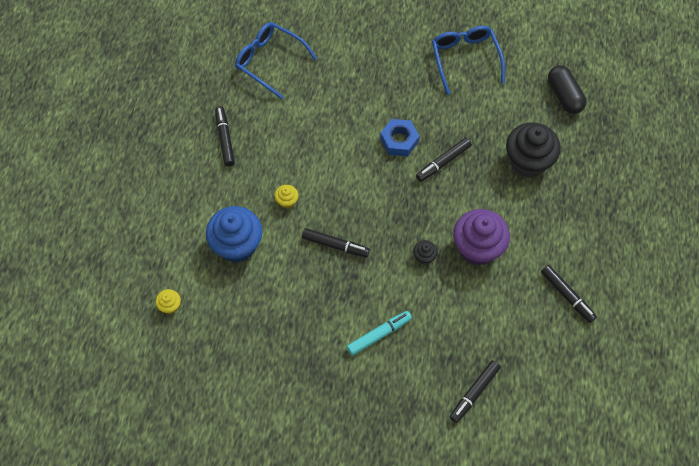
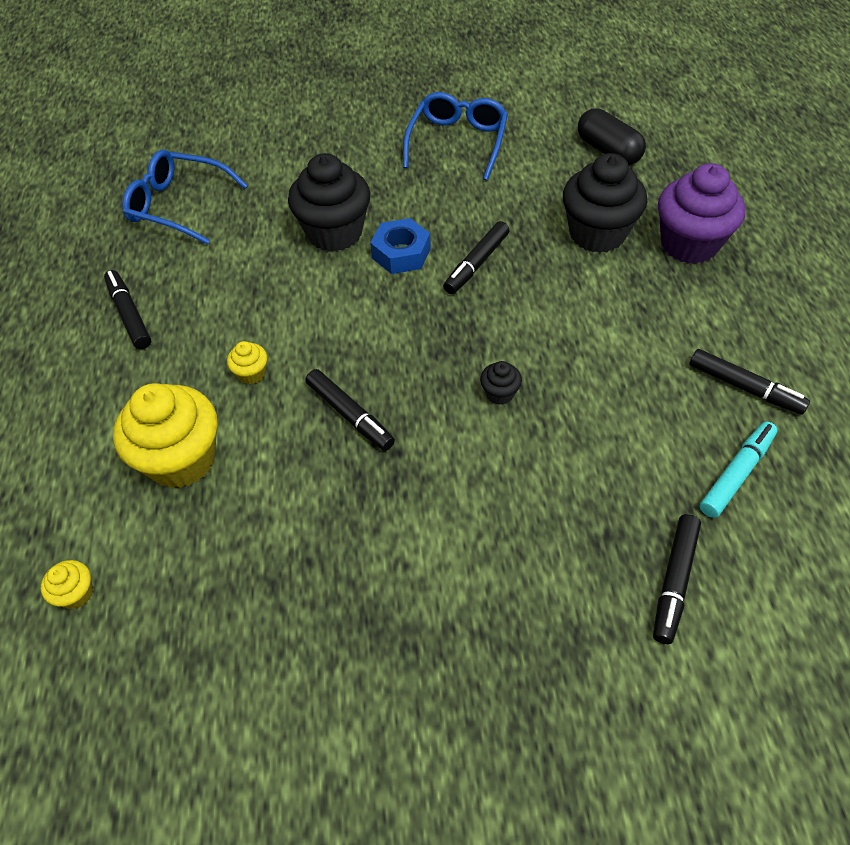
camera: 15 degrees left, 10 degrees down
blue cupcake [206,206,262,262] -> yellow cupcake [113,383,217,488]
black marker [302,228,370,257] -> black marker turned 45 degrees clockwise [306,369,395,451]
turquoise marker [347,311,412,356] -> turquoise marker moved to [700,421,777,518]
blue glasses [432,26,505,95] -> blue glasses turned 45 degrees clockwise [403,92,508,181]
purple cupcake [453,209,510,265] -> purple cupcake moved to [658,163,745,264]
none -> black cupcake [288,153,370,252]

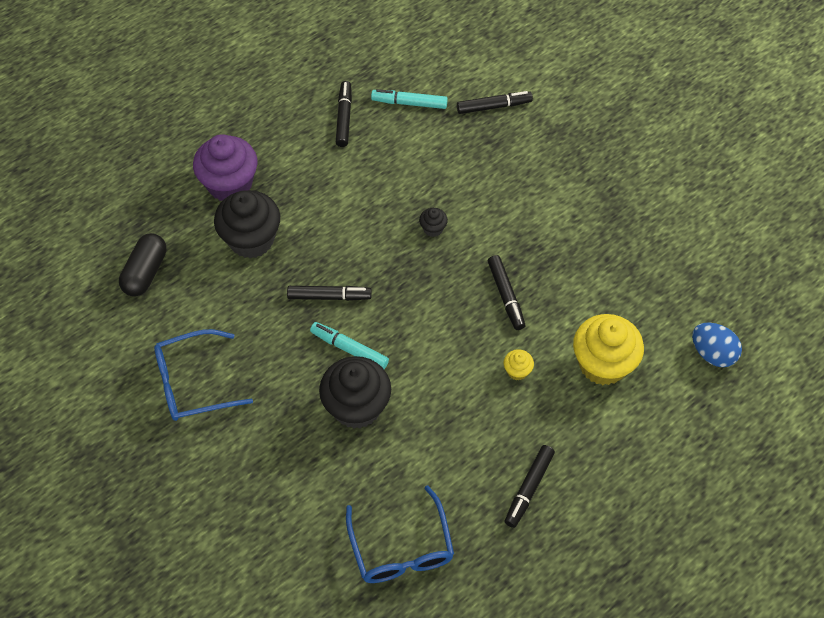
camera: 125 degrees left, 5 degrees up
yellow cupcake [41,560,93,609] -> blue egg [692,323,742,367]
black marker [306,369,395,451] -> black marker turned 150 degrees clockwise [488,255,526,330]
blue nut [370,218,431,274] -> turquoise marker [310,322,389,369]

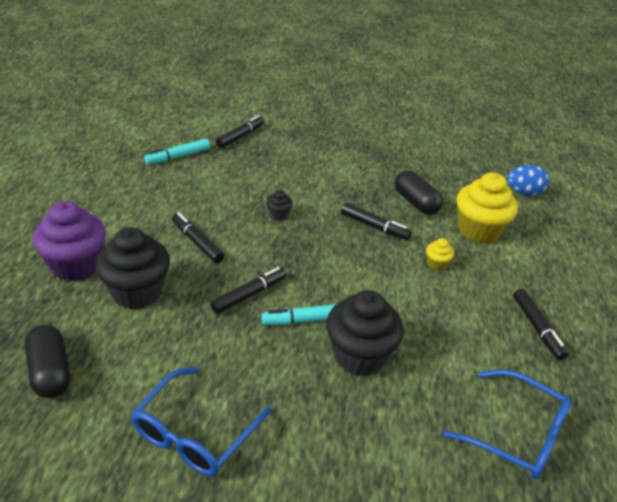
camera: 45 degrees left, 20 degrees down
black marker [336,81,352,147] -> black marker moved to [172,213,224,263]
none -> black capsule [395,170,443,215]

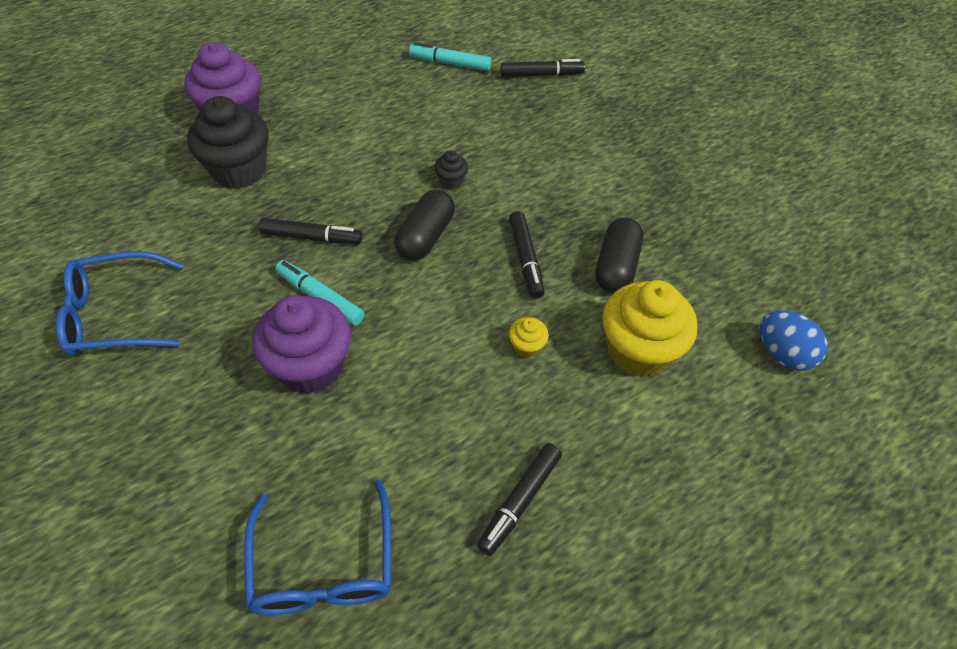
camera: 50 degrees right, 15 degrees up
black capsule [25,325,70,398] -> black capsule moved to [394,189,455,261]
black marker [172,213,224,263] -> none
black cupcake [326,290,404,376] -> purple cupcake [252,295,351,394]

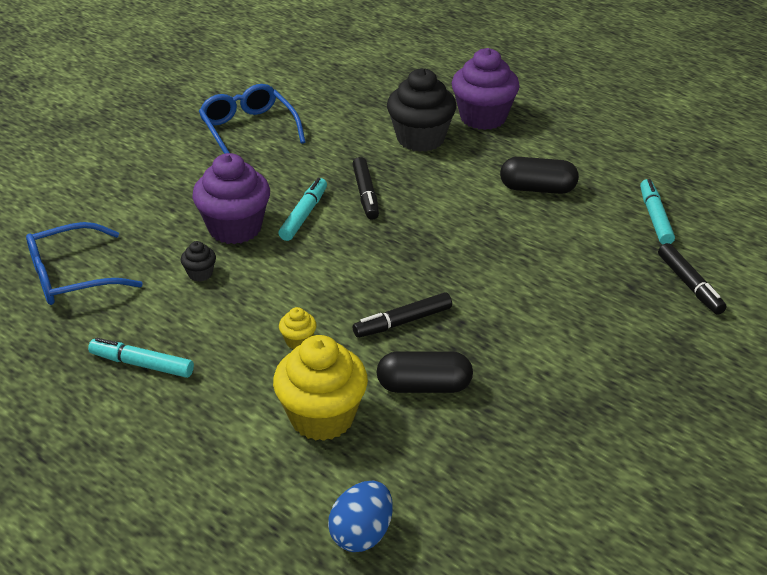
camera: 75 degrees right, 15 degrees down
black capsule [394,189,455,261] -> black capsule moved to [500,157,579,194]
black cupcake [435,151,468,189] -> black cupcake moved to [181,241,216,282]
black marker [477,443,562,556] -> turquoise marker [88,338,194,378]

